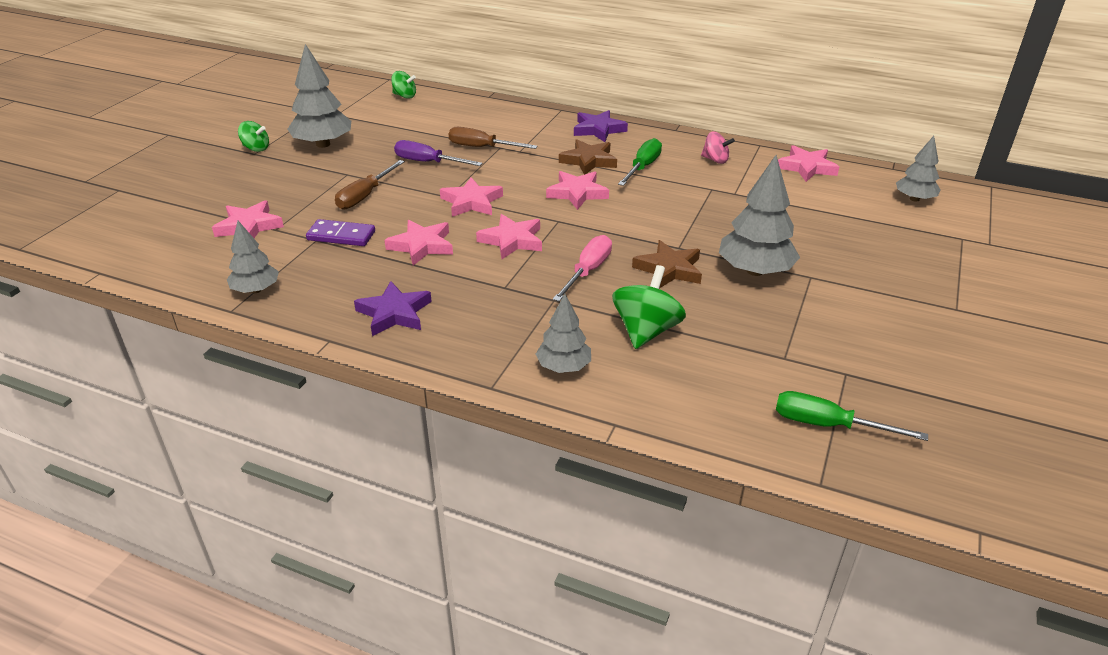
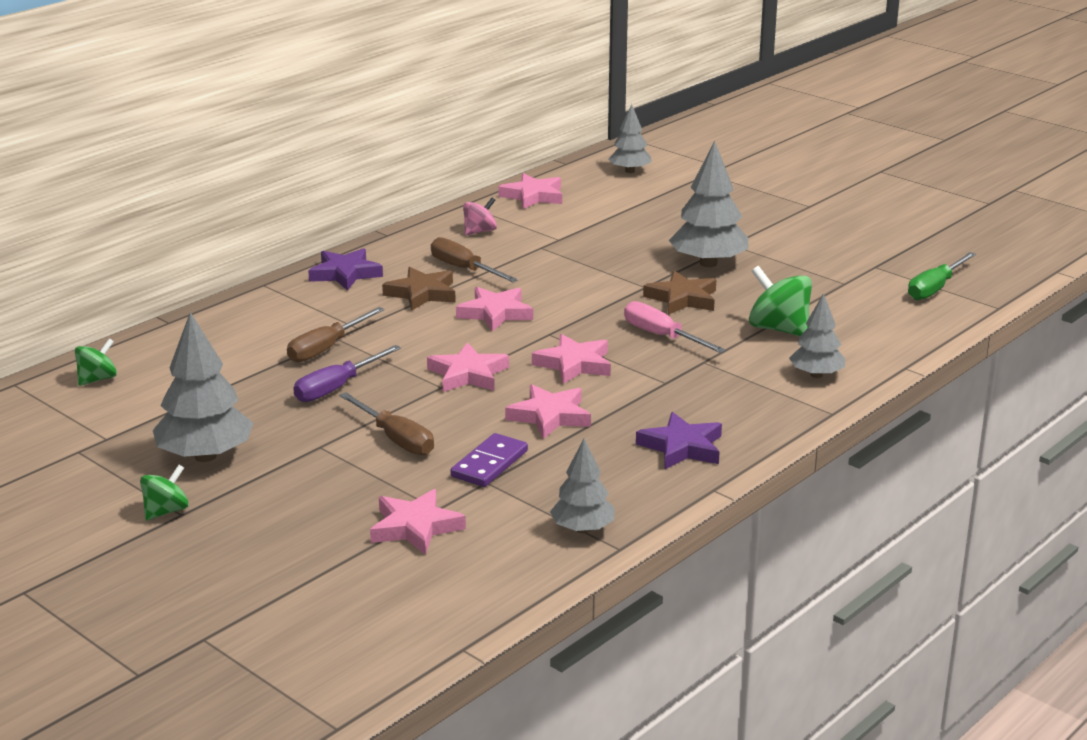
camera: 70 degrees left, 10 degrees down
green screwdriver [618,138,662,186] -> brown screwdriver [431,237,518,282]

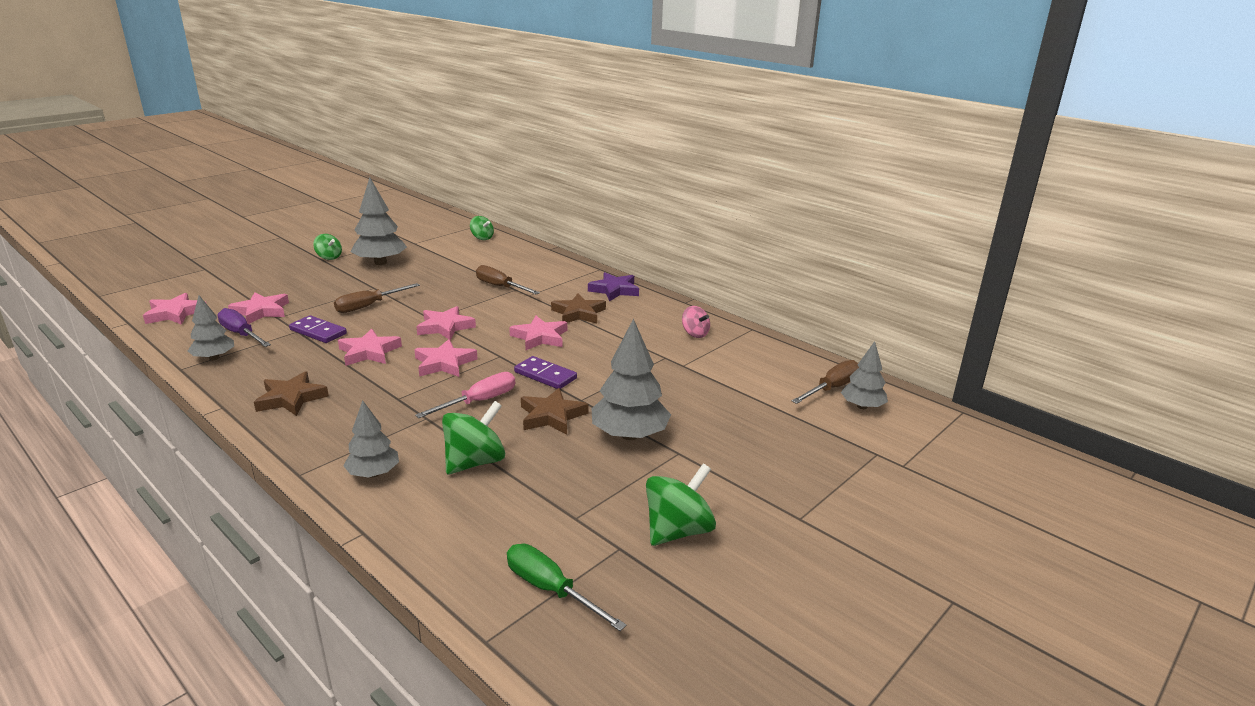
camera: 90 degrees right, 0 degrees up
purple screwdriver [293,345,401,402] -> purple screwdriver moved to [217,308,271,347]
brown screwdriver [431,237,518,282] -> brown screwdriver moved to [792,360,859,404]
pink star [498,173,562,209] -> pink star moved to [143,293,207,325]
purple star [636,412,722,469] -> brown star [254,371,329,416]
none -> purple domino [514,356,577,389]
none -> green spinning top [646,464,716,546]

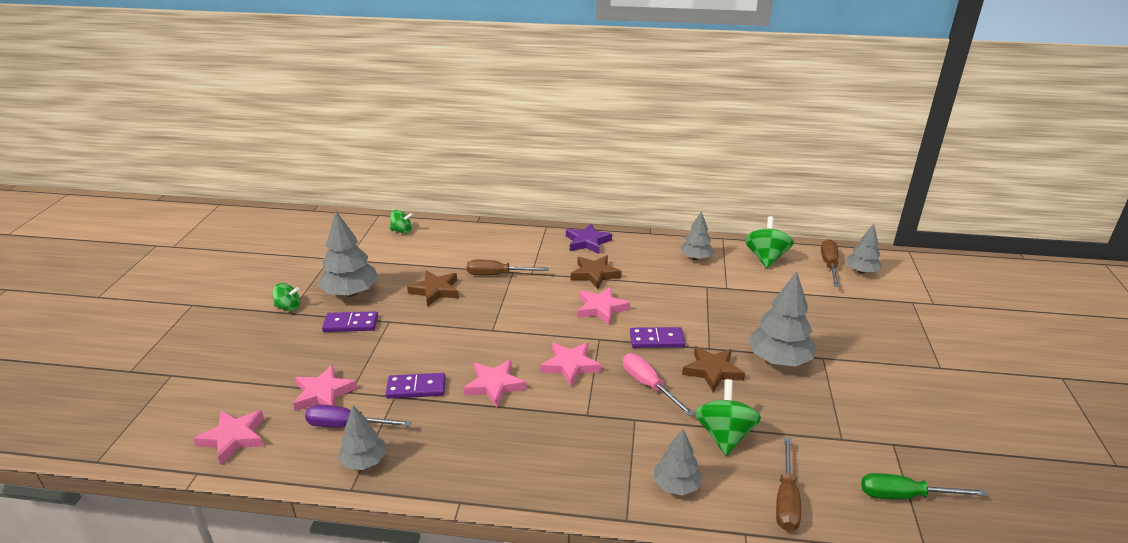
camera: 35 degrees left, 5 degrees up
brown star [254,371,329,416] -> brown star moved to [407,270,459,307]
brown screwdriver [334,283,420,313] -> brown screwdriver moved to [776,437,801,532]
pink screwdriver [415,372,515,418] -> pink screwdriver turned 45 degrees counterclockwise [623,353,694,416]
pink star [416,306,476,340] -> none
green spinning top [646,464,716,546] -> green spinning top moved to [745,216,793,268]
pink spinning top [682,306,710,338] -> grey tree [681,211,714,260]
none -> purple domino [322,311,378,332]

